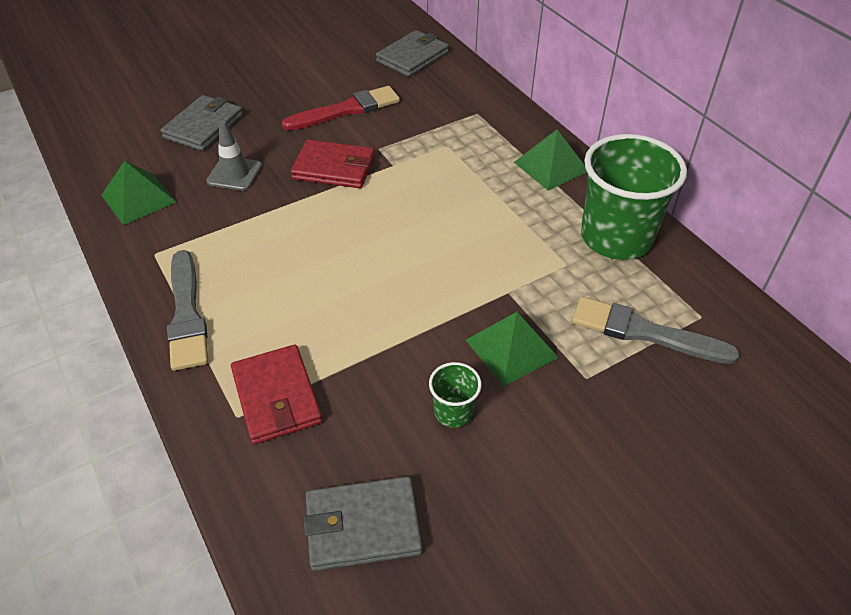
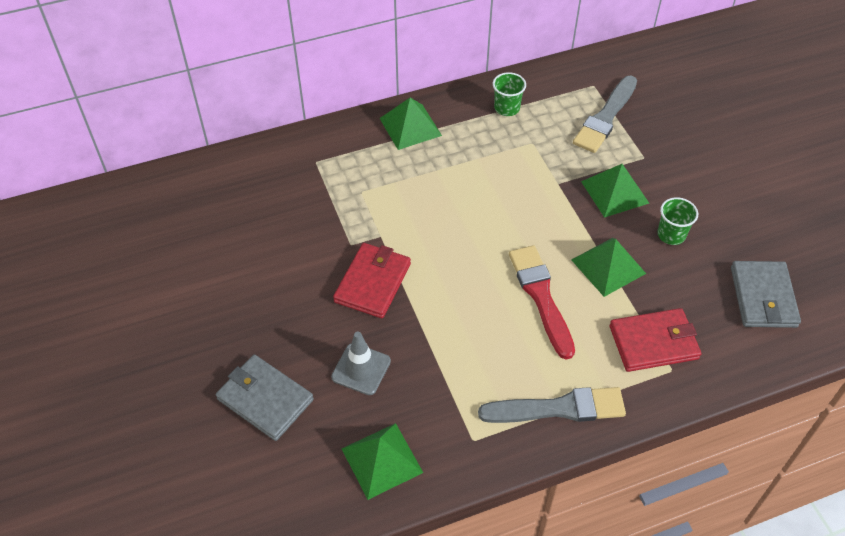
camera: 80 degrees left, 5 degrees up
red brush [281,86,400,131] -> red brush moved to [509,245,575,360]
grey wallet [376,30,449,77] -> none
green cup [581,134,687,260] -> green cup [493,72,526,116], size x0.45
none -> green pyramid [571,238,646,297]

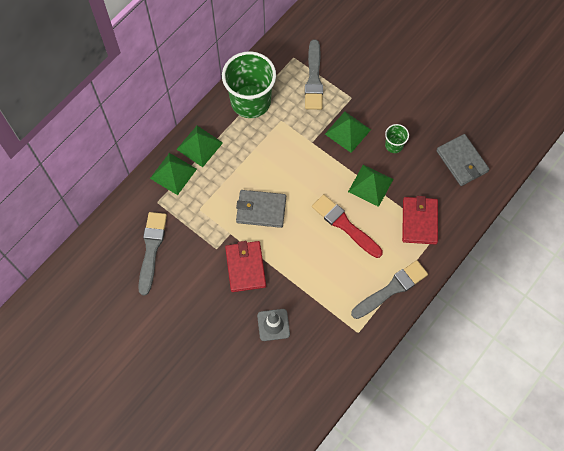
camera: 30 degrees left, 15 degrees up
grey wallet [216,355,314,441] -> grey wallet moved to [236,190,286,228]
green pyramid [342,423,423,500] -> green pyramid moved to [150,153,197,195]
green cup [493,72,526,116] -> green cup [222,51,276,118], size x2.24
red wallet [609,308,701,372] -> red wallet turned 45 degrees counterclockwise [402,196,438,245]
none -> grey brush [138,212,167,296]

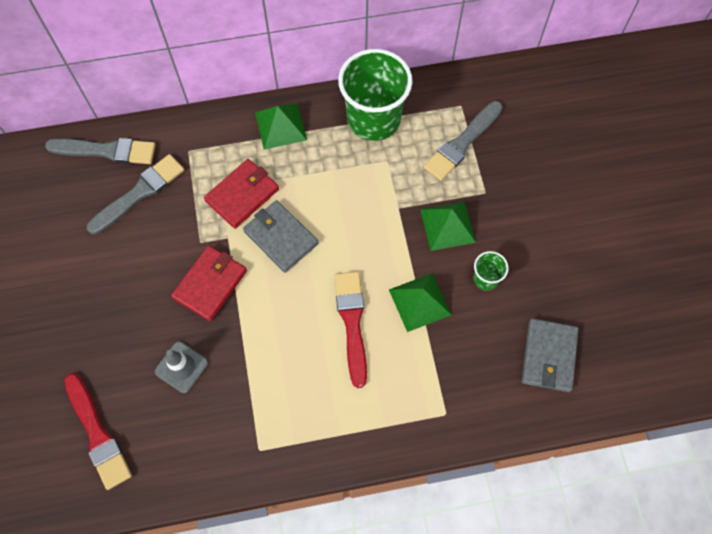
camera: 40 degrees right, 0 degrees up
green pyramid [150,153,197,195] -> none
grey brush [351,260,428,319] -> grey brush moved to [45,138,156,164]
red wallet [402,196,438,245] -> red wallet moved to [204,159,279,229]
none -> red brush [64,373,132,490]

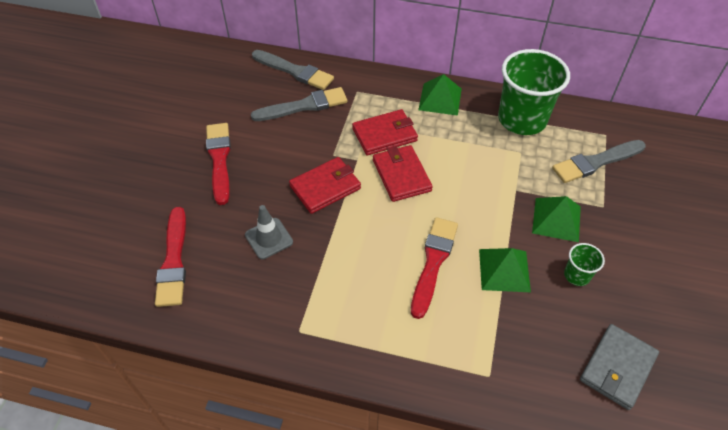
camera: 25 degrees right, 15 degrees down
grey wallet [243,200,318,273] -> red wallet [373,145,433,202]
none -> red brush [206,123,231,205]

